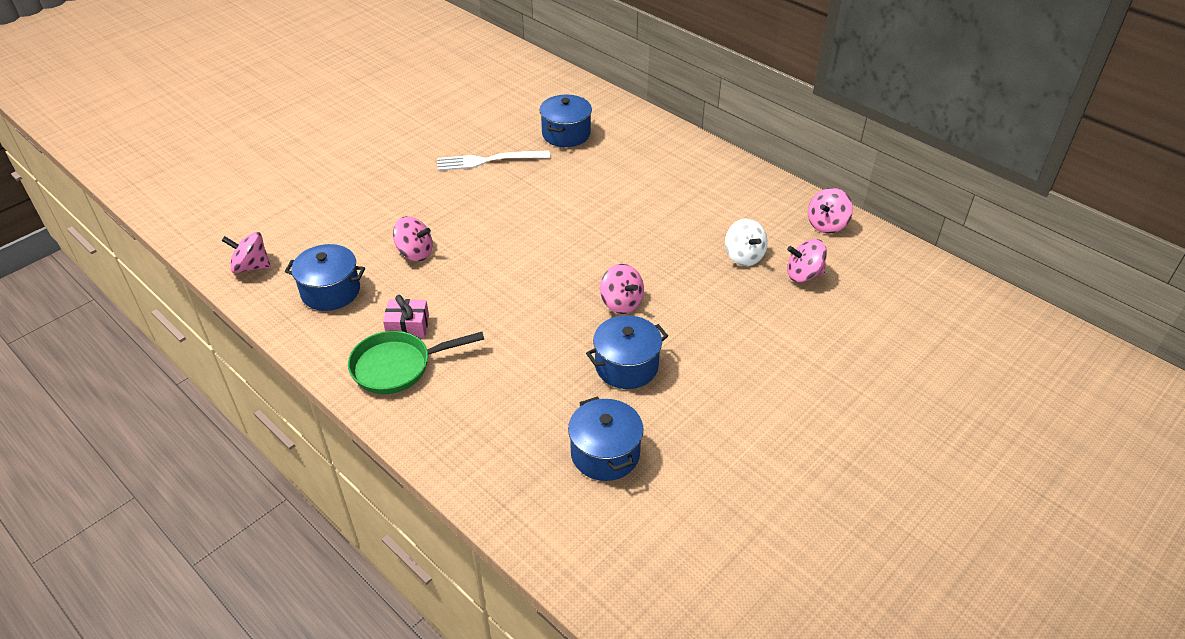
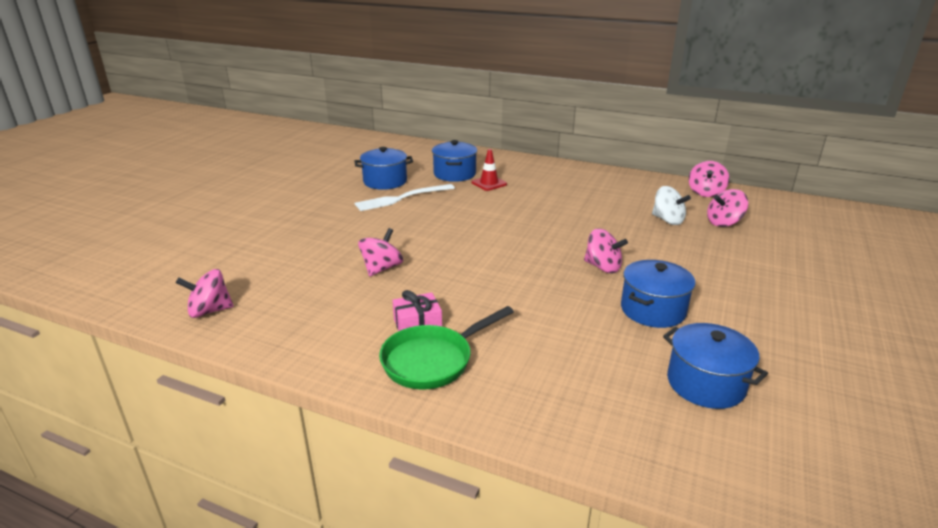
camera: 20 degrees left, 15 degrees down
blue pot [285,244,365,311] -> blue pot moved to [355,147,413,190]
pink spinning top [393,216,433,261] -> pink spinning top turned 60 degrees counterclockwise [358,228,403,276]
none -> red traffic cone [472,149,507,191]

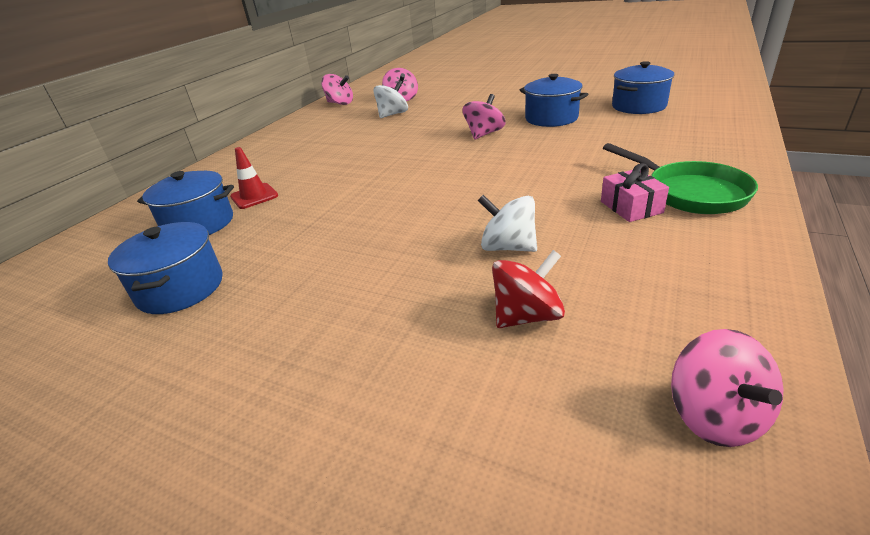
camera: 85 degrees left, 5 degrees up
white fork [354,184,455,211] -> none
pink spinning top [358,228,403,276] -> white spinning top [477,195,537,252]
none -> red spinning top [492,250,565,328]

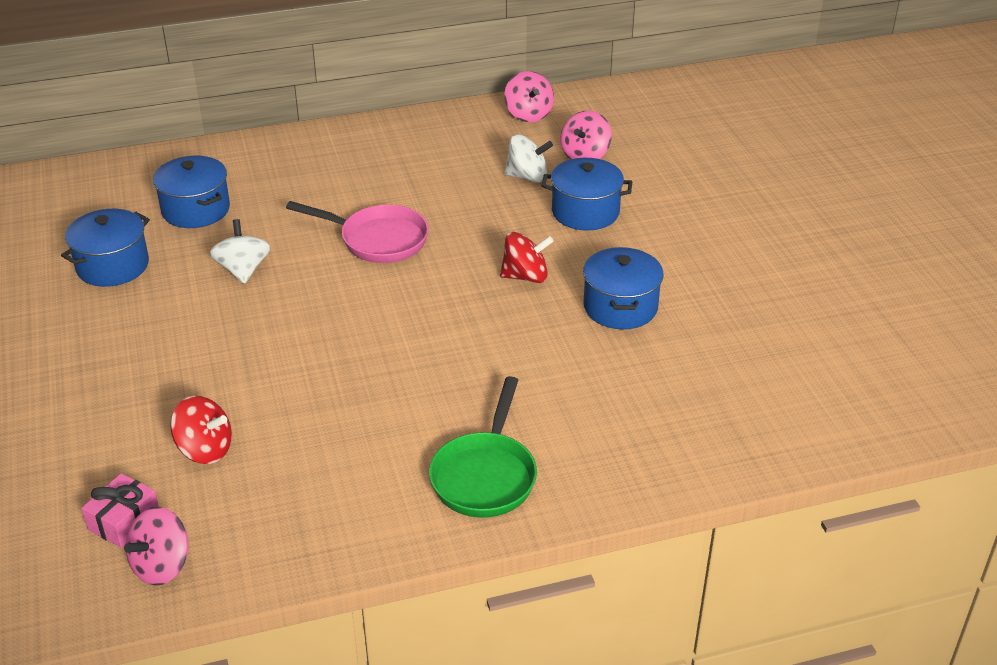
camera: 45 degrees right, 5 degrees up
red traffic cone [230,147,278,209] -> none
pink spinning top [462,94,506,139] -> red spinning top [500,232,554,283]
white spinning top [477,195,537,252] -> white spinning top moved to [209,219,270,284]
pink gift [601,163,669,222] -> pink gift moved to [81,473,159,548]
blue pot [612,61,674,114] -> blue pot moved to [542,158,632,230]
none -> pink pan [286,201,429,263]

